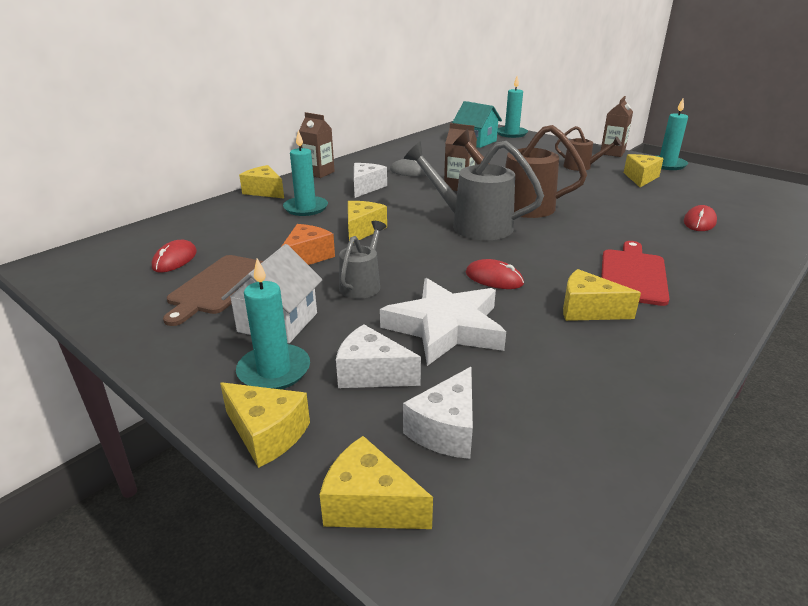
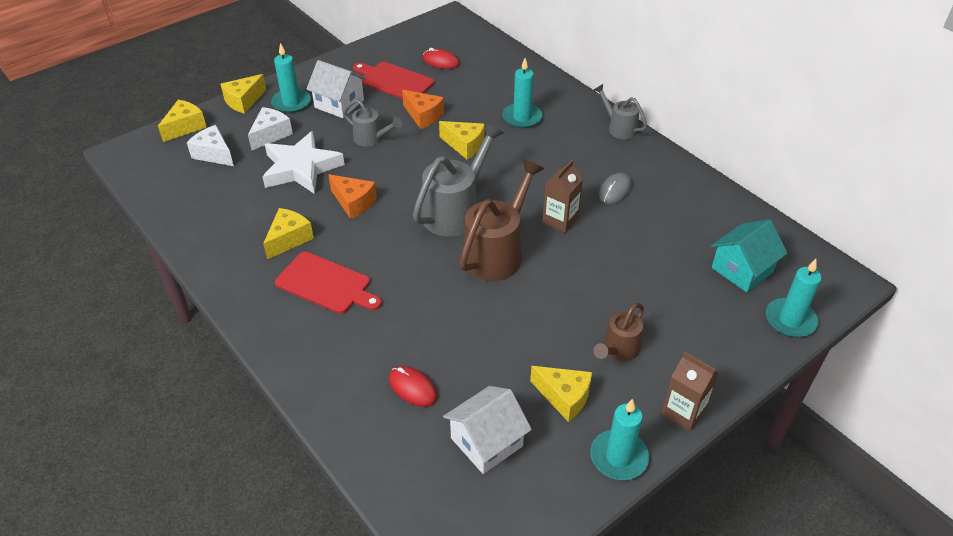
camera: 100 degrees right, 15 degrees up
brown cutting board [163,255,263,326] -> red cutting board [353,62,434,99]
yellow cheese [239,165,284,198] -> none
brown carton [299,112,335,178] -> grey watering can [594,84,647,139]
white cheese [354,163,387,198] -> none
red mouse [466,259,524,289] -> orange cheese [329,174,377,219]
none -> white house [443,386,532,474]

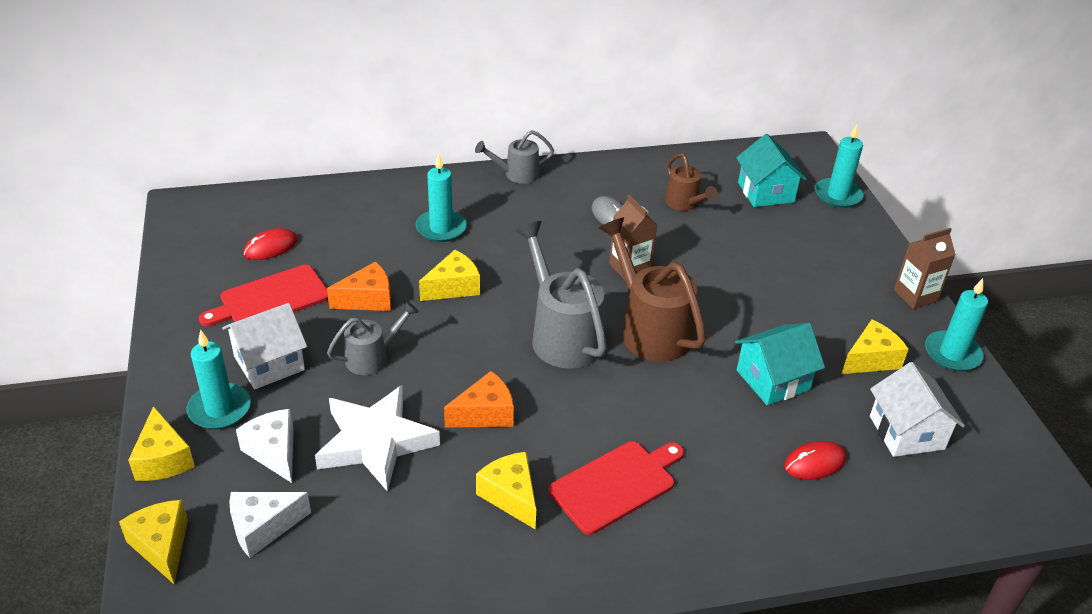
camera: 65 degrees left, 5 degrees down
brown watering can [593,303,644,361] -> brown watering can moved to [665,153,718,211]
none -> turquoise house [735,323,825,405]

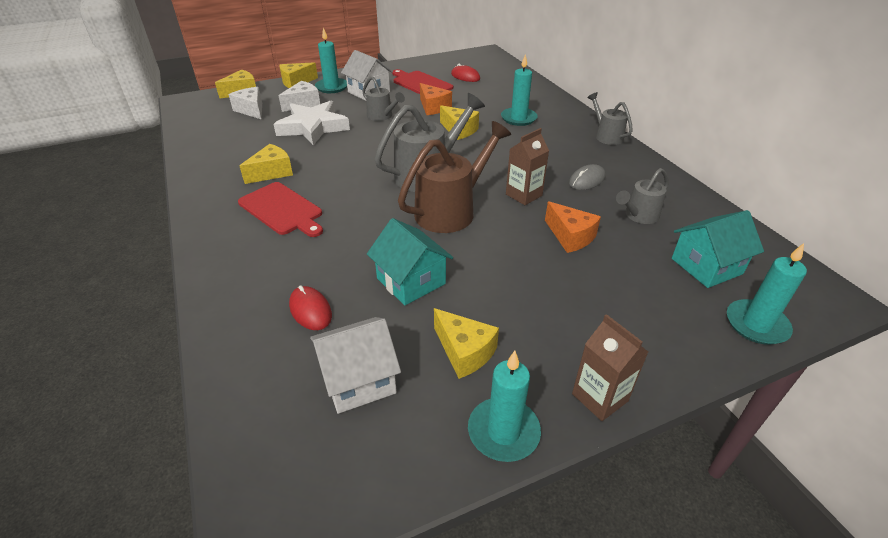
camera: 80 degrees right, 0 degrees up
orange cheese [444,371,514,428] -> orange cheese moved to [545,201,601,253]
brown watering can [665,153,718,211] -> grey watering can [616,168,669,224]

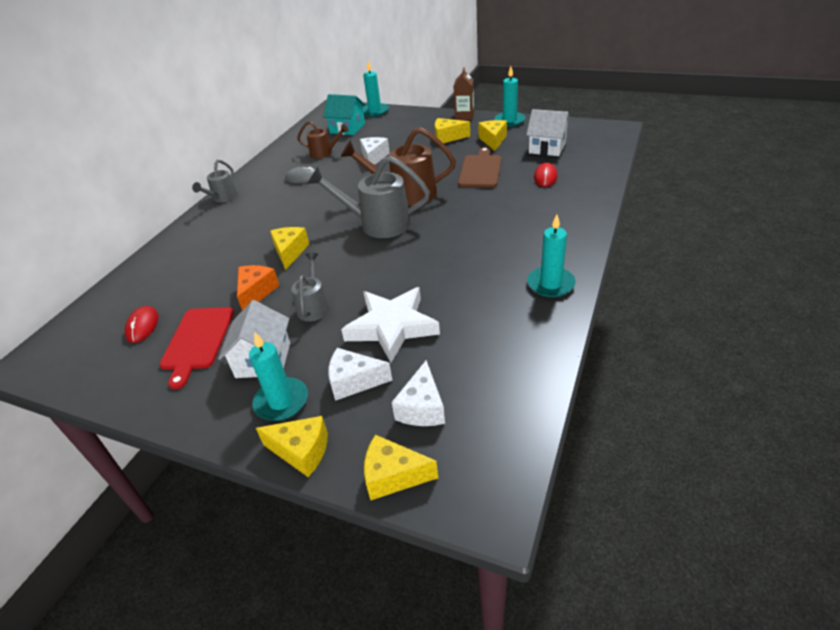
camera: 130 degrees left, 0 degrees up
red cutting board [238,182,323,237] -> none
yellow cheese [240,144,293,184] -> yellow cheese moved to [435,118,470,143]
turquoise house [367,218,453,305] -> brown cutting board [458,147,502,188]
turquoise candle [501,54,538,126] -> turquoise candle moved to [527,214,576,297]
brown carton [506,128,549,205] -> none
orange cheese [545,201,601,253] -> white cheese [360,137,390,165]
grey watering can [616,168,669,224] -> brown watering can [297,121,349,158]

